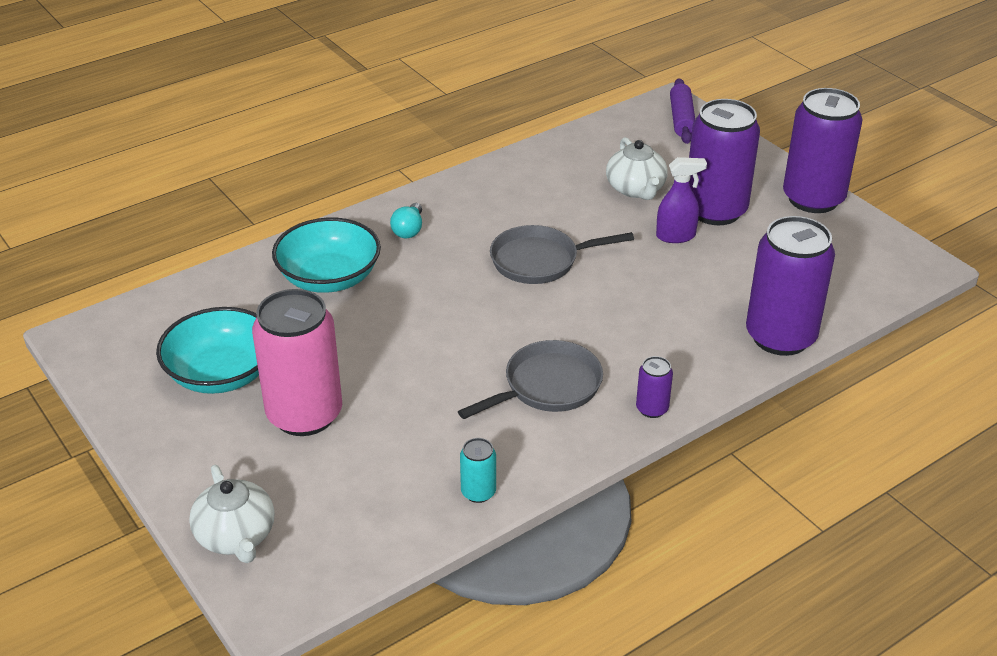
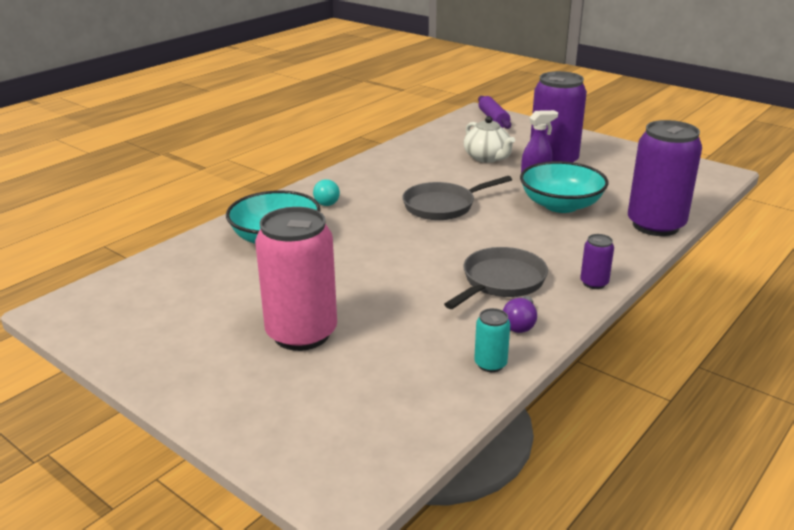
camera: 15 degrees left, 10 degrees down
turquoise bowl [156,307,259,394] -> turquoise bowl moved to [520,161,609,213]
white teapot [189,465,274,563] -> none
purple can [783,88,863,213] -> none
none -> purple light bulb [503,296,537,333]

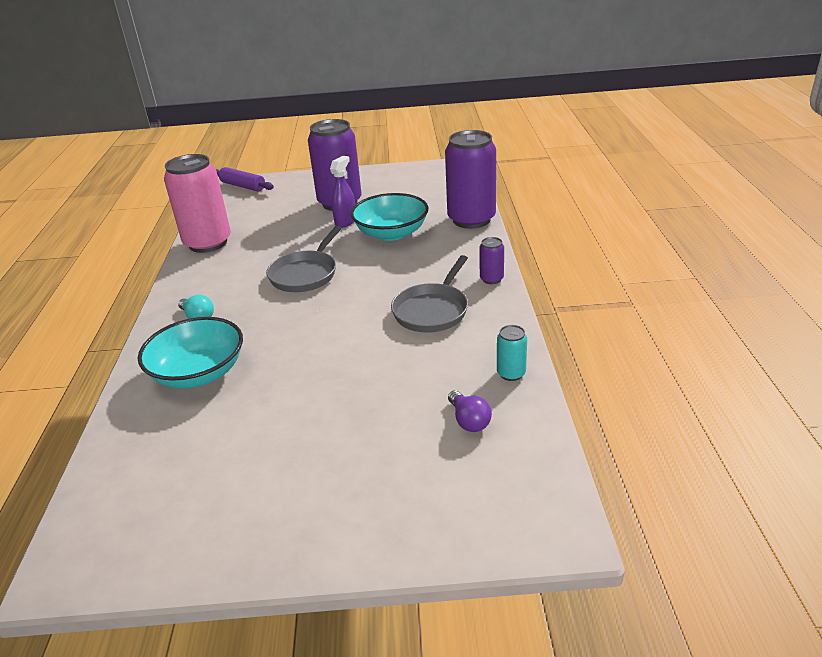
camera: 40 degrees left, 5 degrees up
pink can [255,207,337,351] -> pink can moved to [164,154,231,253]
grey pan [444,247,548,309] -> grey pan turned 150 degrees counterclockwise [391,255,468,333]
white teapot [464,116,515,163] -> none
purple light bulb [503,296,537,333] -> purple light bulb moved to [448,390,492,432]

